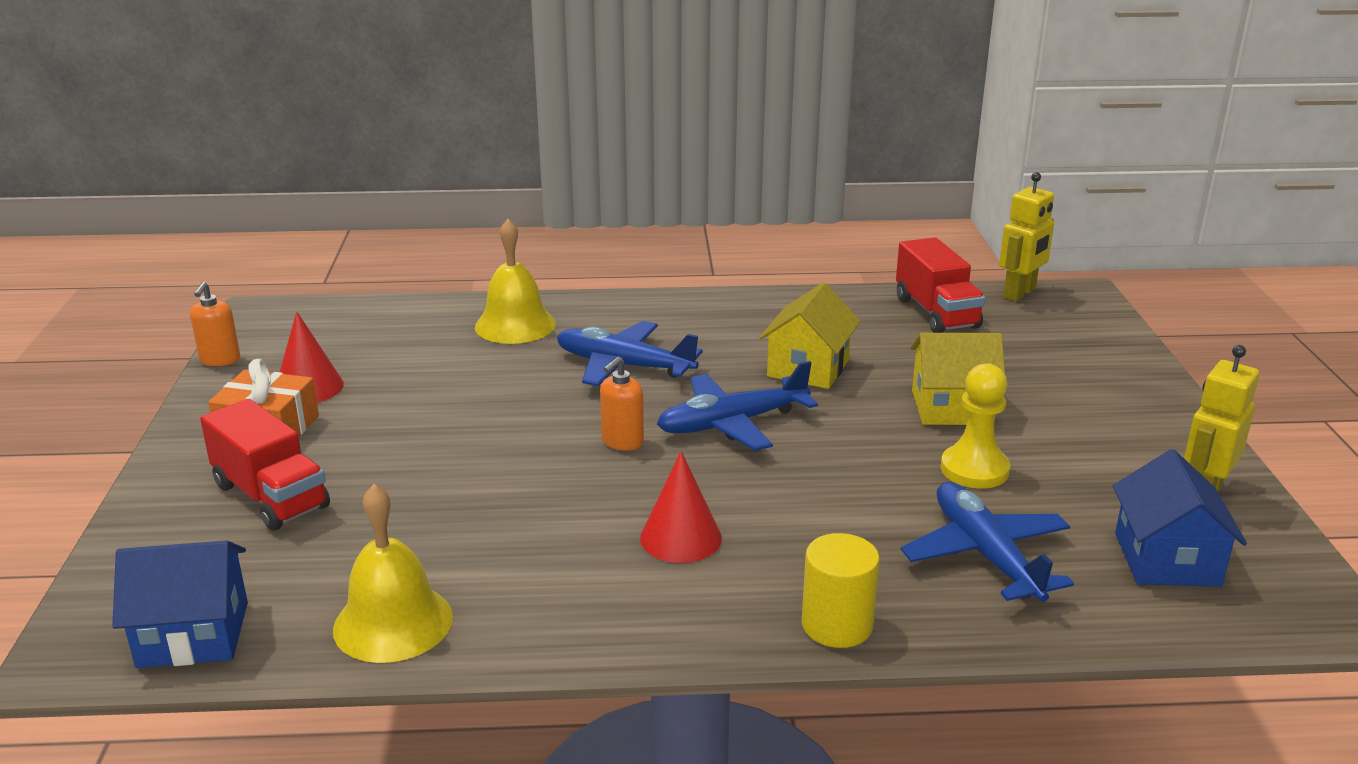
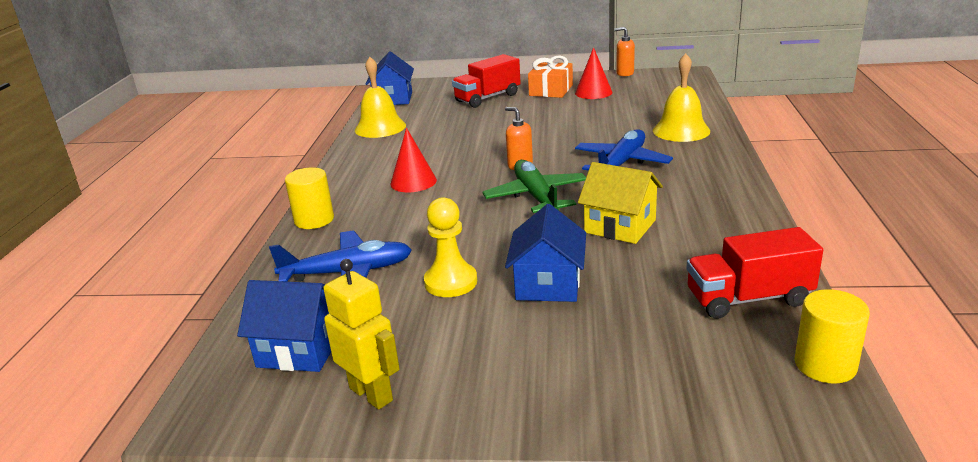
camera: 100 degrees right, 0 degrees up
blue plane [657,361,818,451] -> green plane [482,160,586,213]
yellow house [910,333,1005,425] -> blue house [505,204,586,302]
yellow robot [999,172,1054,301] -> yellow cylinder [795,289,870,384]

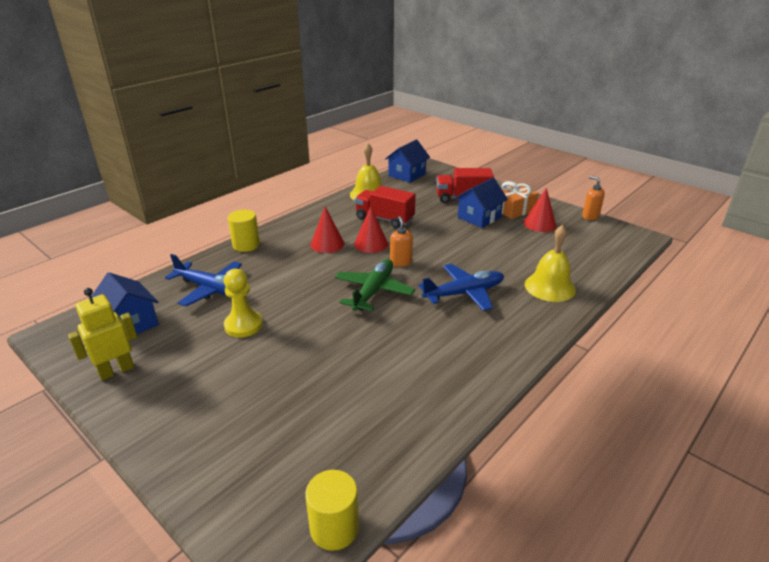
camera: 35 degrees right, 5 degrees up
yellow robot [323,259,400,410] -> yellow robot turned 120 degrees counterclockwise [68,288,137,381]
blue house [505,204,586,302] -> blue house moved to [455,178,508,228]
yellow house [578,162,663,244] -> none
red truck [686,227,823,319] -> red truck moved to [355,186,416,228]
none -> red cone [354,206,388,253]

